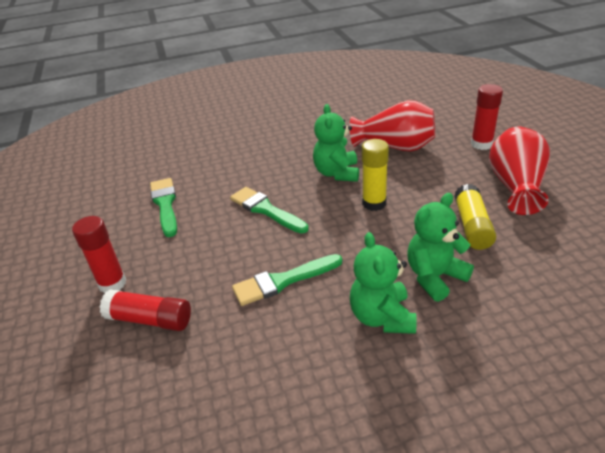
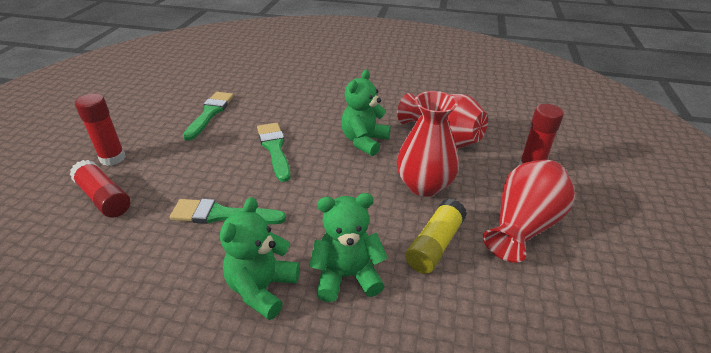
camera: 25 degrees right, 0 degrees up
yellow glue stick [362,139,389,211] -> none
none -> red vase [397,91,459,197]

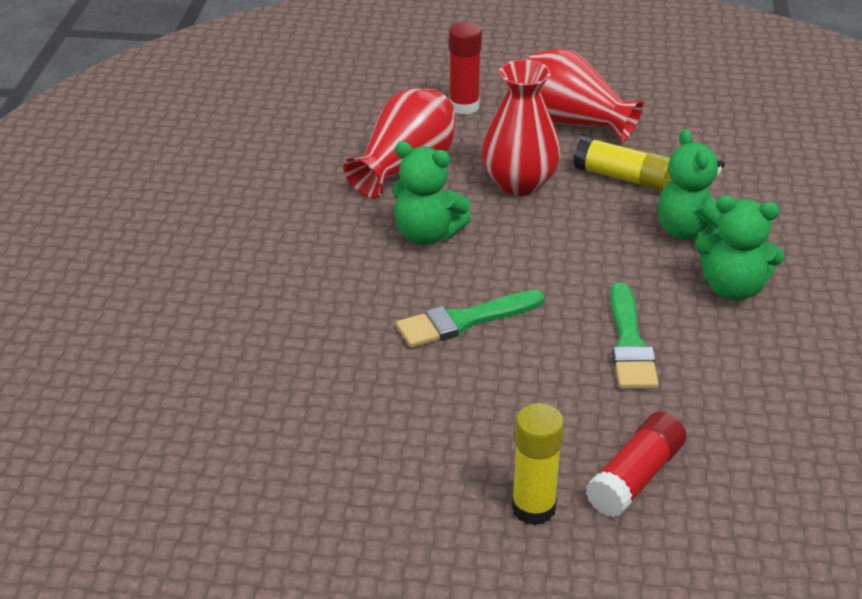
camera: 95 degrees left, 0 degrees up
red glue stick [75,94,126,166] -> yellow glue stick [511,403,564,525]
green brush [183,92,234,141] -> none

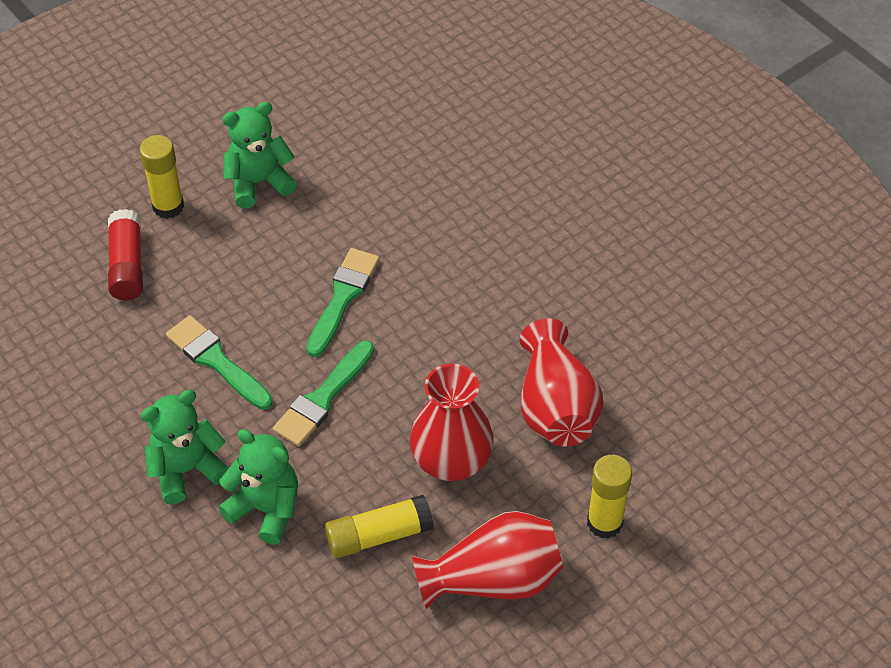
camera: 135 degrees right, 15 degrees up
green teddy bear [392,141,471,245] -> green teddy bear moved to [222,102,297,208]
red glue stick [449,22,482,115] -> yellow glue stick [587,455,632,539]
none -> green brush [273,341,374,446]

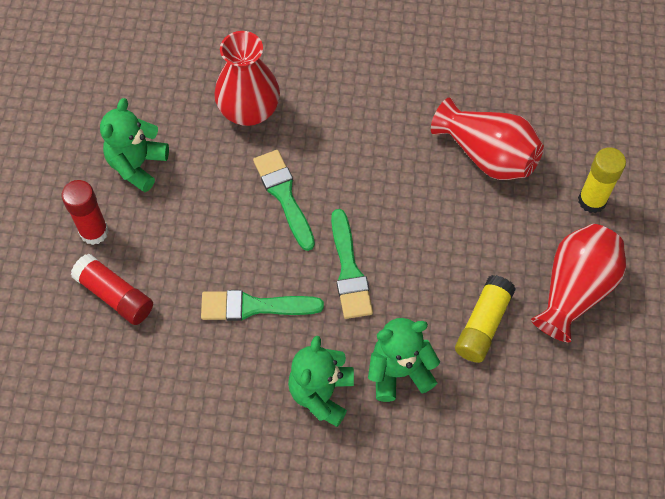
camera: 45 degrees left, 10 degrees up
yellow glue stick [140,135,184,219] -> red glue stick [62,180,109,245]
red vase [410,364,494,481] -> red vase moved to [214,31,280,126]

